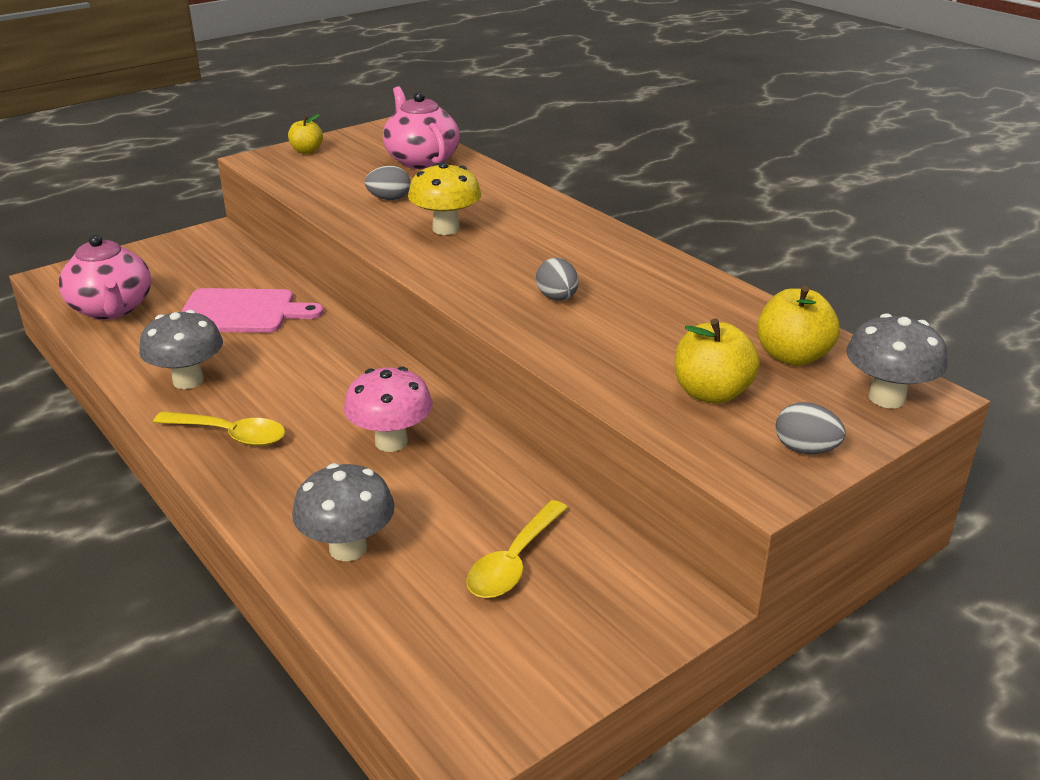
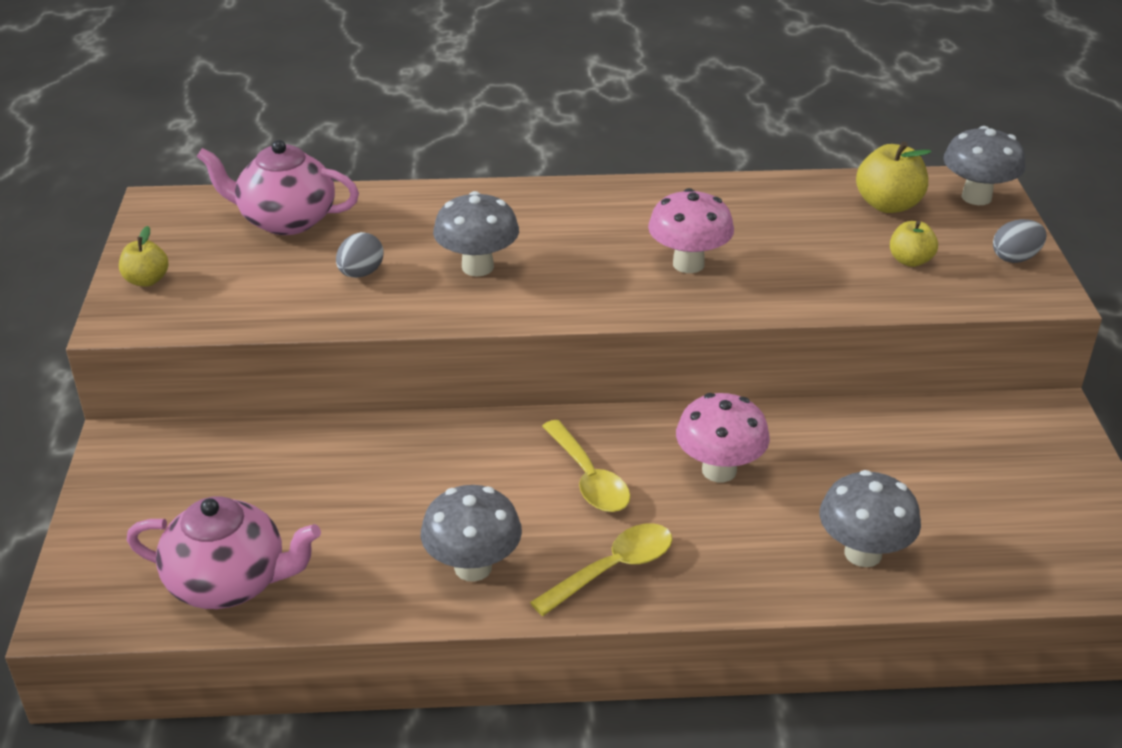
camera: 55 degrees left, 5 degrees up
pink cutting board [181,288,323,333] -> none
yellow mushroom [408,162,481,235] -> grey mushroom [433,191,519,277]
yellow spoon [466,500,568,598] -> yellow spoon moved to [542,420,630,512]
grey egg [536,258,579,300] -> pink mushroom [648,188,734,273]
yellow apple [675,318,760,404] -> yellow apple [890,221,938,267], size x0.63

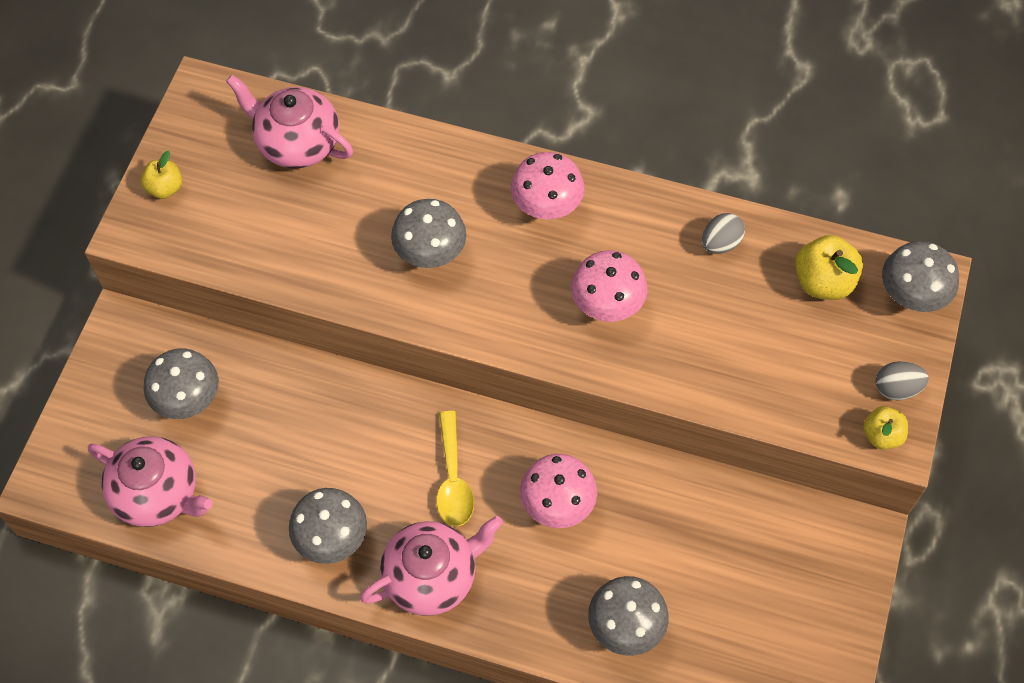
camera: 20 degrees right, 25 degrees up
grey egg [336,232,384,278] -> grey egg moved to [702,213,745,254]
yellow spoon [530,523,672,616] -> pink teapot [360,516,503,616]
yellow apple [890,221,938,267] -> yellow apple moved to [863,406,908,449]
none -> grey mushroom [144,348,219,419]
none -> pink mushroom [511,152,584,219]

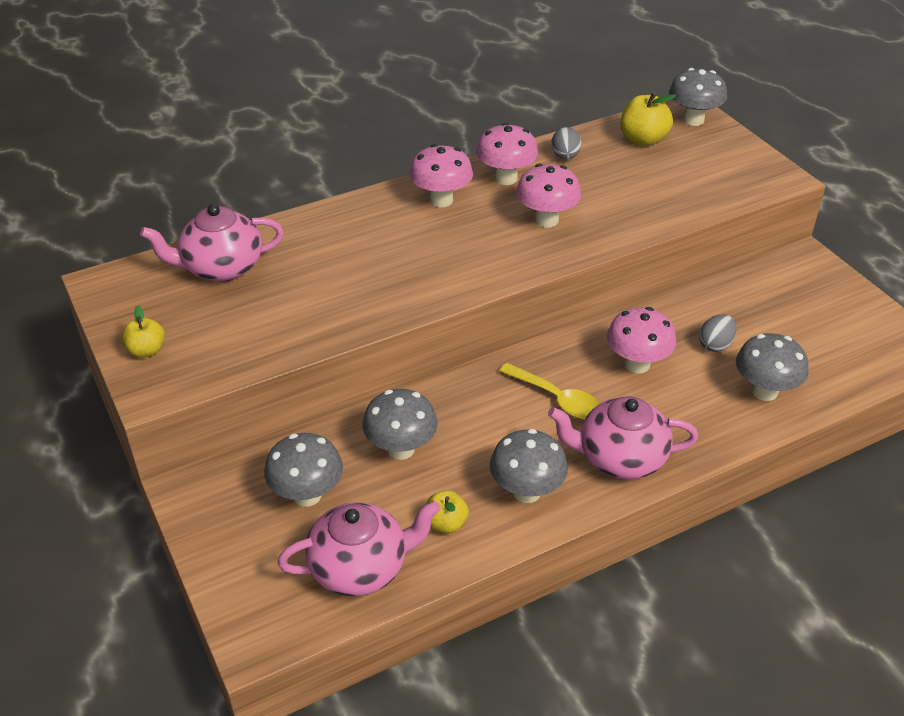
camera: 45 degrees left, 20 degrees down
pink teapot [360,516,503,616] -> pink teapot turned 105 degrees counterclockwise [548,396,698,479]
grey mushroom [391,199,466,268] -> grey mushroom moved to [362,389,437,460]
yellow apple [863,406,908,449] -> yellow apple moved to [426,490,469,534]
grey egg [876,361,929,400] -> grey egg moved to [699,314,737,352]
none -> pink mushroom [476,123,538,185]

